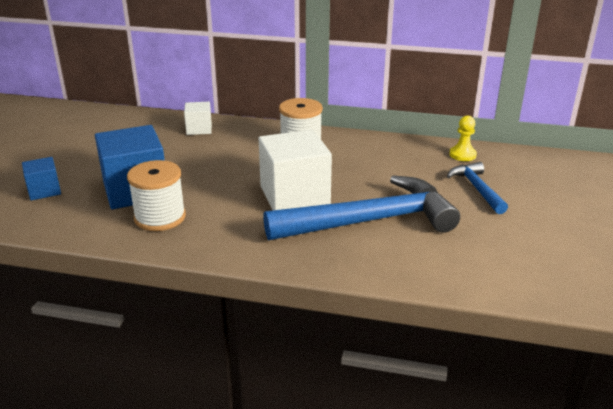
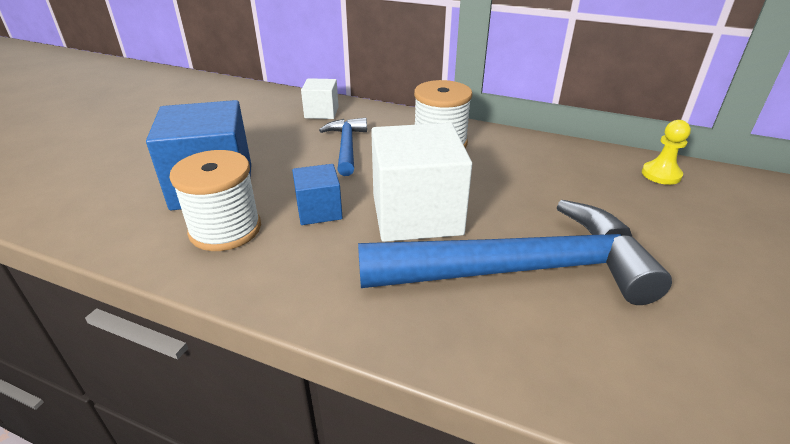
camera: 10 degrees right, 5 degrees up
blue cube [22,157,61,200] -> blue cube moved to [292,164,343,225]
blue hammer [447,162,508,214] -> blue hammer moved to [319,118,367,176]

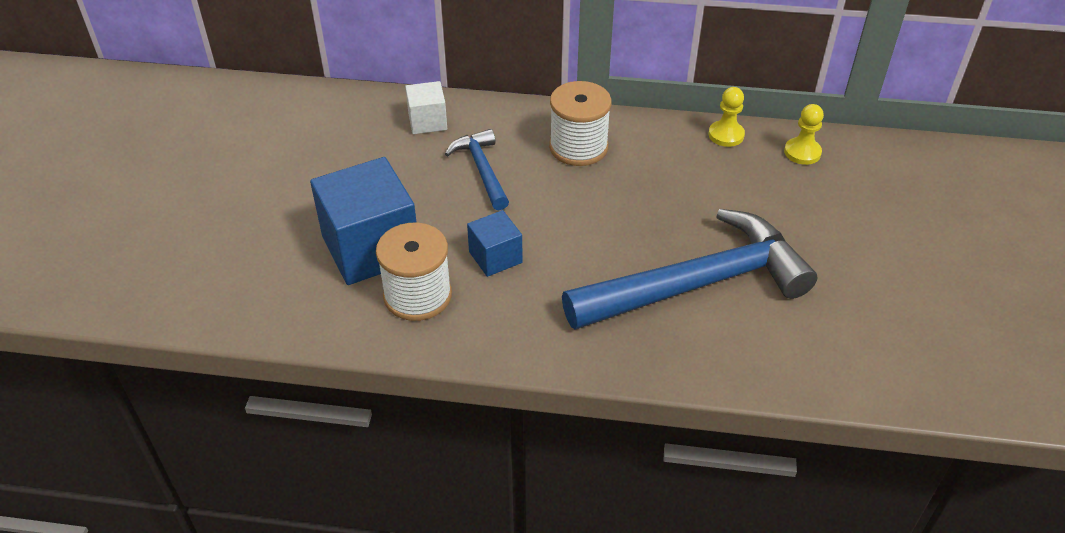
camera: 15 degrees left, 10 degrees up
white cube [371,123,472,242] -> none
none -> yellow pawn [708,87,745,147]

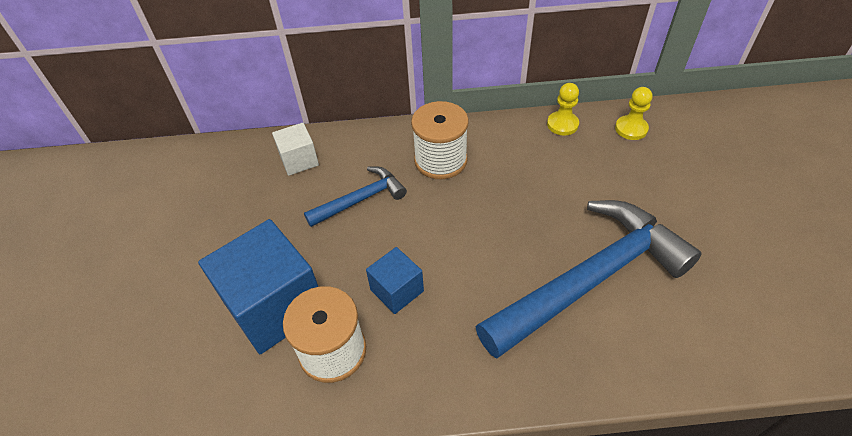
camera: 10 degrees left, 5 degrees up
blue hammer [445,129,509,210] -> blue hammer turned 90 degrees clockwise [304,166,407,227]

